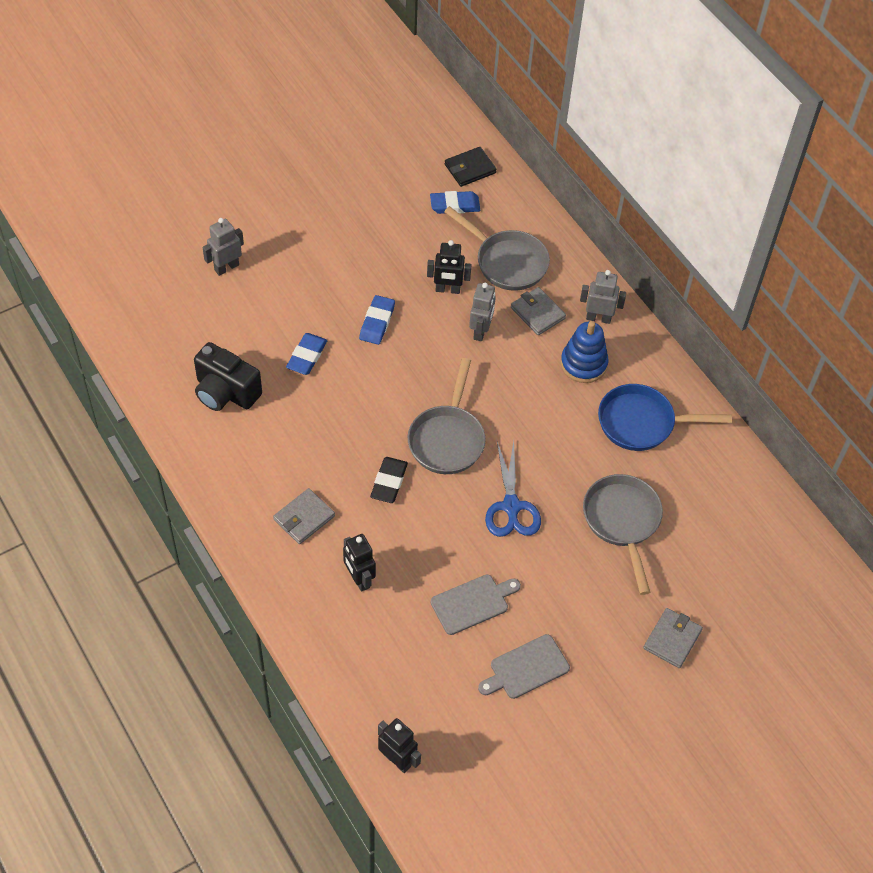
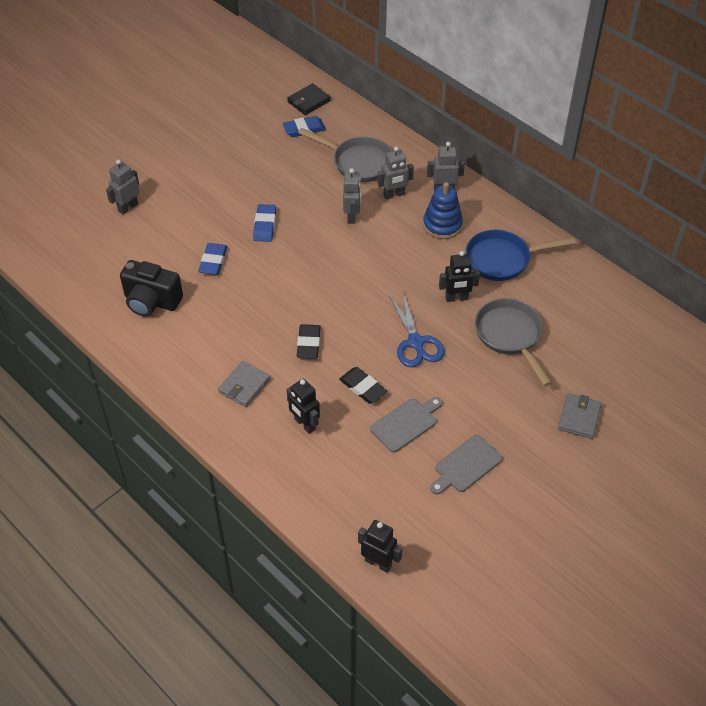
camera: 10 degrees left, 5 degrees down
grey pan [408,358,486,474] -> none
black robot [427,240,472,294] -> black robot moved to [439,251,480,302]
grey wallet [511,287,566,335] -> grey robot [377,147,414,199]
none -> black eraser [339,367,387,404]

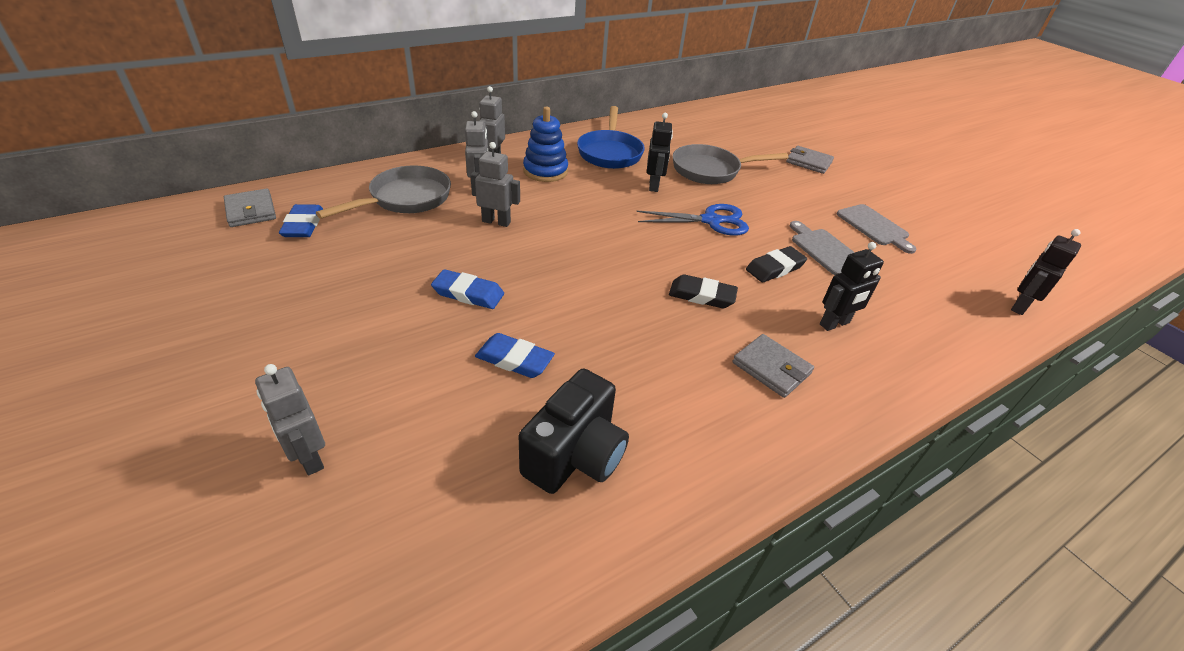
camera: 80 degrees left, 10 degrees down
black wallet [287,83,331,115] -> grey wallet [224,188,276,227]

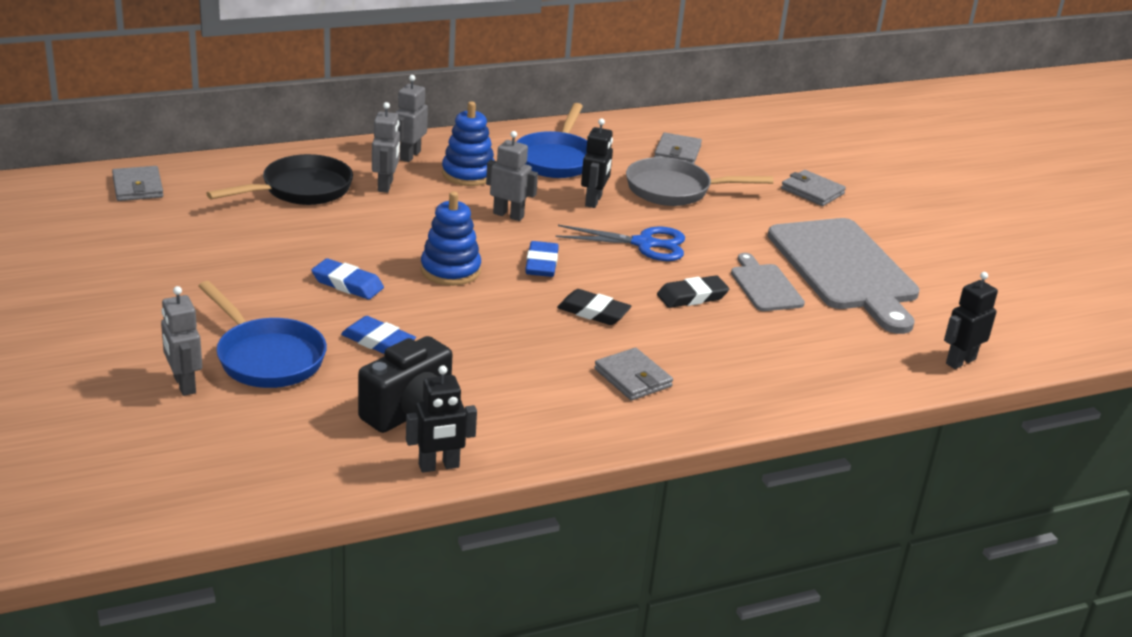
camera: 10 degrees right, 10 degrees down
blue eraser [279,204,323,237] -> blue eraser moved to [525,241,559,277]
grey pan [316,165,451,219] -> black pan [206,154,353,205]
grey robot [470,142,520,227] -> grey robot moved to [486,131,538,221]
black robot [820,242,884,331] -> black robot moved to [406,365,477,473]
grey cutting board [837,204,917,254] -> grey cutting board [768,218,920,334], size x2.03
none -> blue pan [198,281,327,388]
none -> blue stacking toy [421,192,481,286]
none -> grey wallet [654,133,702,164]

